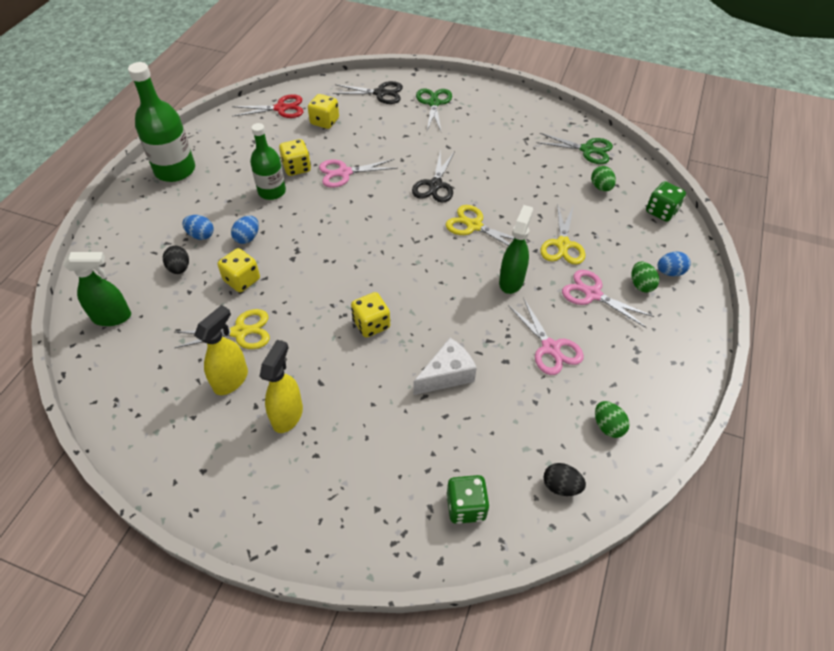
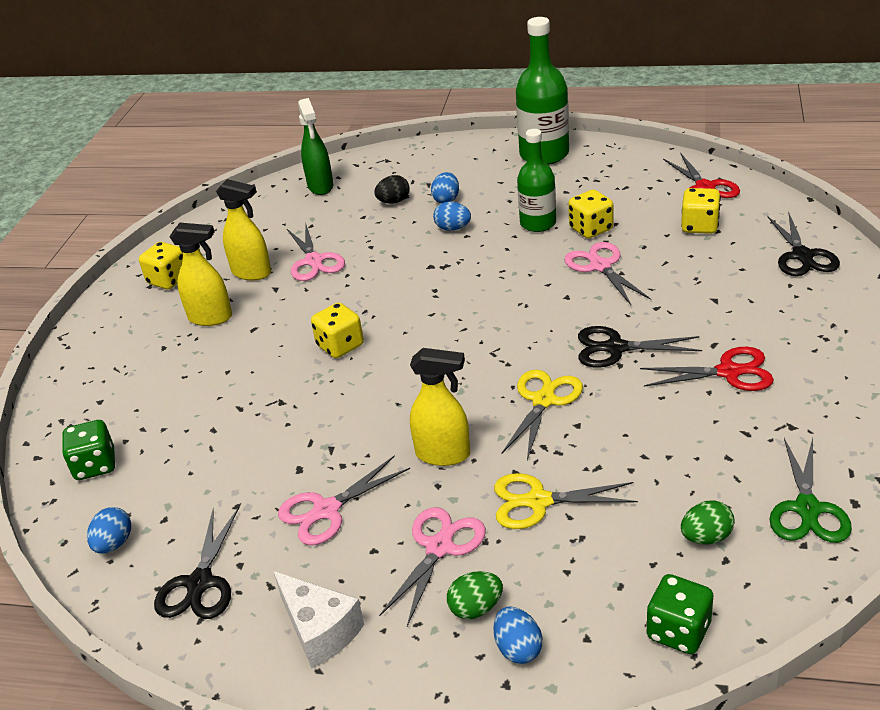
camera: 85 degrees right, 15 degrees down
yellow scissors [174,309,270,349] -> pink scissors [287,223,345,281]
yellow dice [218,248,260,292] -> yellow dice moved to [139,242,183,289]
white cheese [413,338,477,395] -> white cheese moved to [273,571,364,668]
green scissors [416,88,452,131] -> none
green spray bottle [499,205,533,294] -> yellow spray bottle [410,348,470,466]
black egg [543,463,586,496] -> blue egg [87,507,131,553]
green egg [595,401,630,438] -> black scissors [154,507,239,619]
none -> red scissors [640,347,774,391]

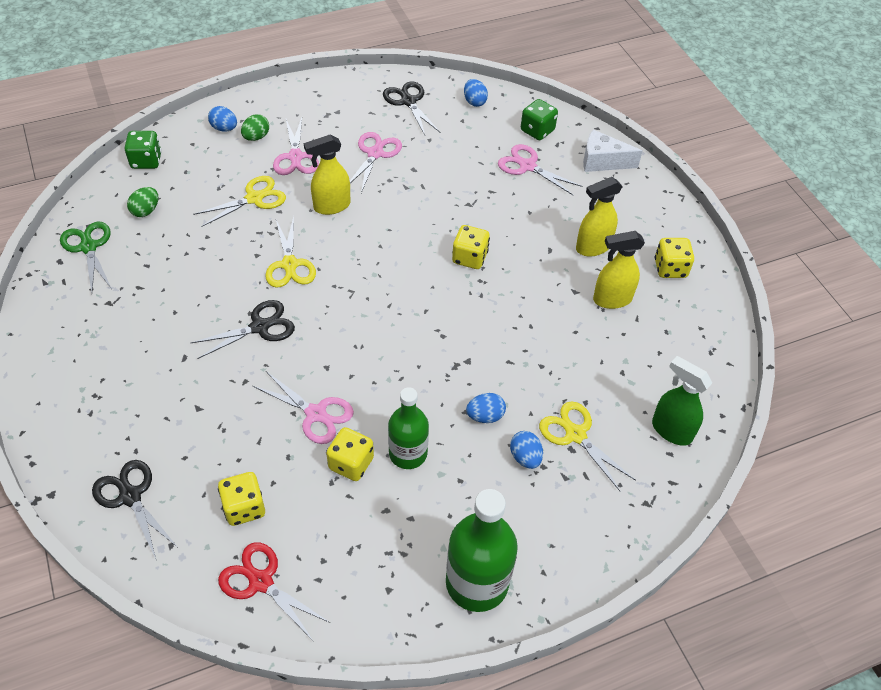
camera: 140 degrees right, 15 degrees up
white cheese [273,571,364,668] -> white cheese moved to [583,130,642,172]
pink scissors [287,223,345,281] -> pink scissors moved to [498,144,583,196]
black egg [374,175,410,204] -> yellow scissors [539,401,636,492]
red scissors [640,347,774,391] -> none

